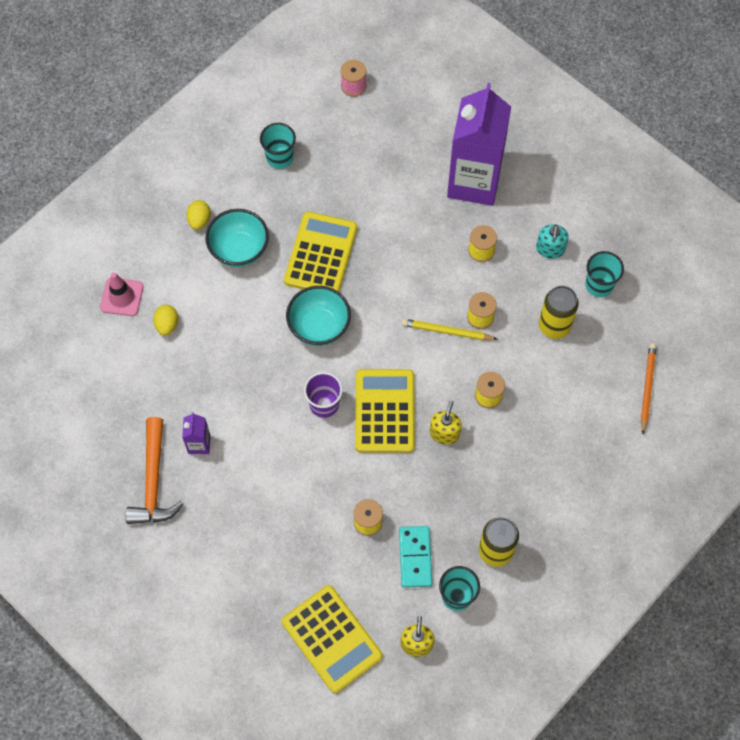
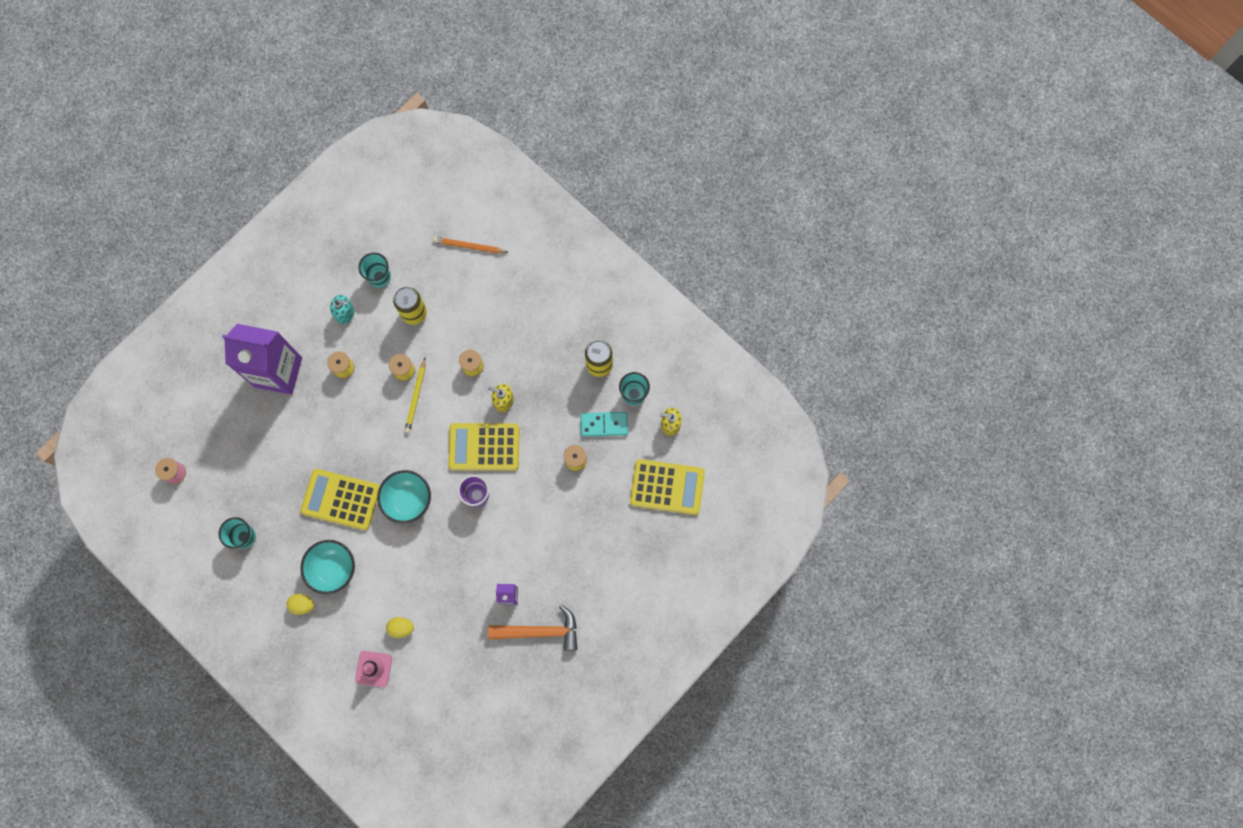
camera: 90 degrees left, 10 degrees up
yellow calculator [282,585,383,693] -> yellow calculator turned 45 degrees clockwise [630,459,705,515]

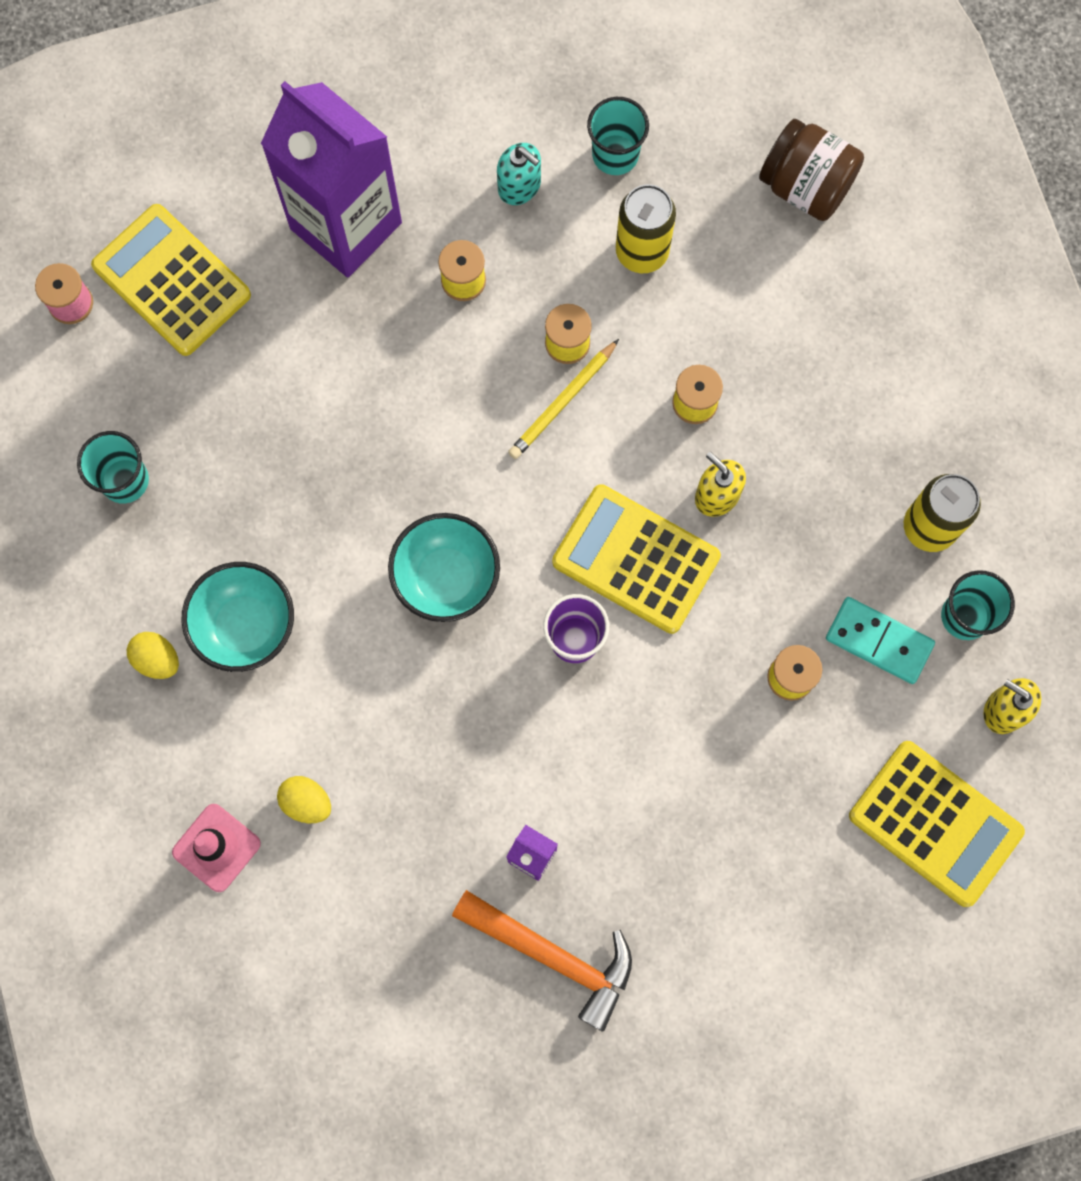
camera: 30 degrees right, 0 degrees up
yellow calculator [300,469,380,530] -> yellow calculator moved to [91,204,251,356]
orange pencil [433,237,509,253] -> brown jar [759,119,864,221]

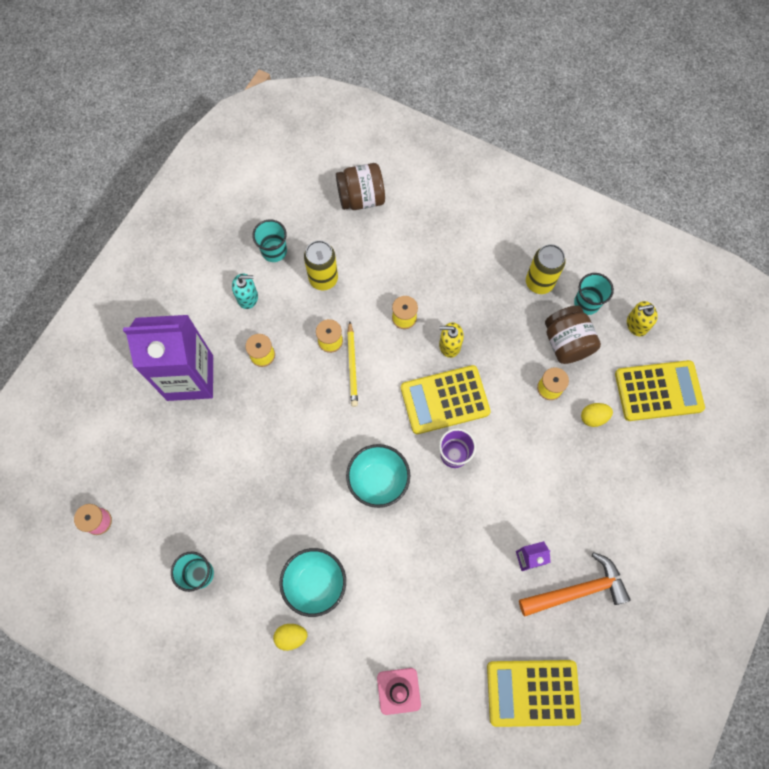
camera: 45 degrees left, 5 degrees down
yellow calculator [91,204,251,356] -> yellow calculator moved to [487,660,581,727]
yellow egg [277,776,331,823] -> yellow egg moved to [581,403,613,427]
turquoise domino [826,597,935,684] -> brown jar [545,305,601,364]

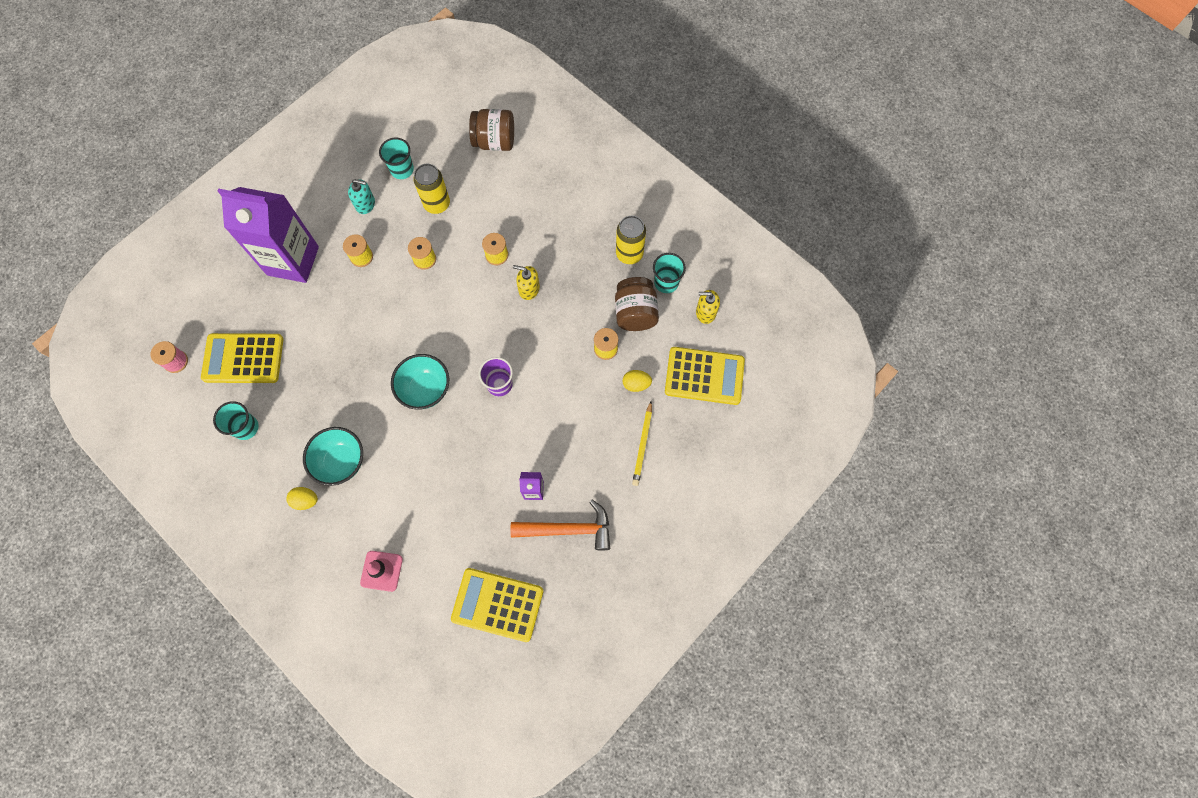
camera: 15 degrees right, 0 degrees up
yellow pencil [347,321,358,407] -> yellow pencil moved to [632,401,652,486]
yellow calculator [401,365,491,434] -> yellow calculator moved to [201,333,283,383]

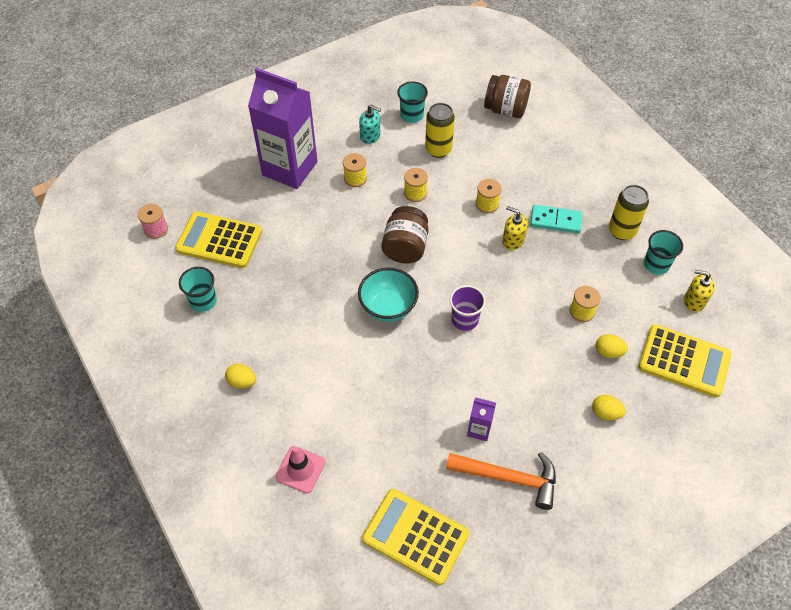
camera: 15 degrees right, 15 degrees down
turquoise bowl [303,427,363,486] -> none
brown jar [615,277,659,331] -> brown jar moved to [381,206,429,264]
yellow pencil [632,401,652,486] -> yellow egg [592,395,626,420]
none -> turquoise domino [530,205,583,233]

